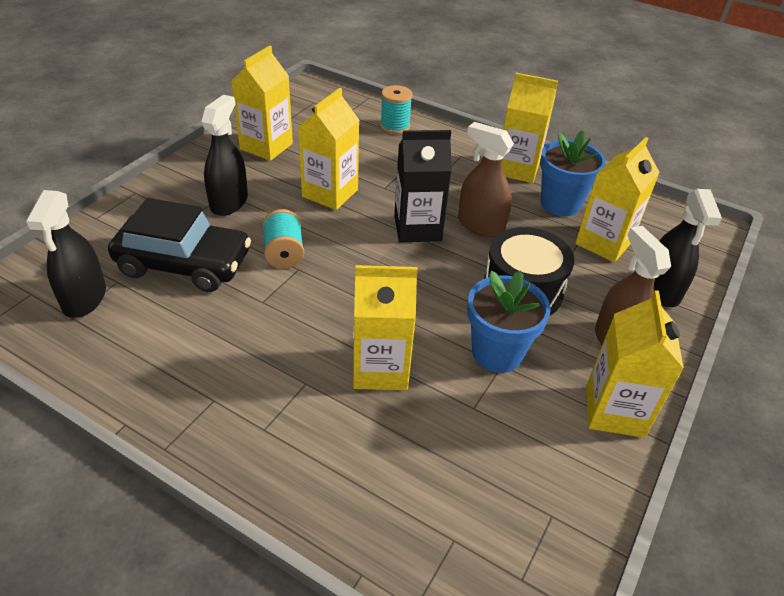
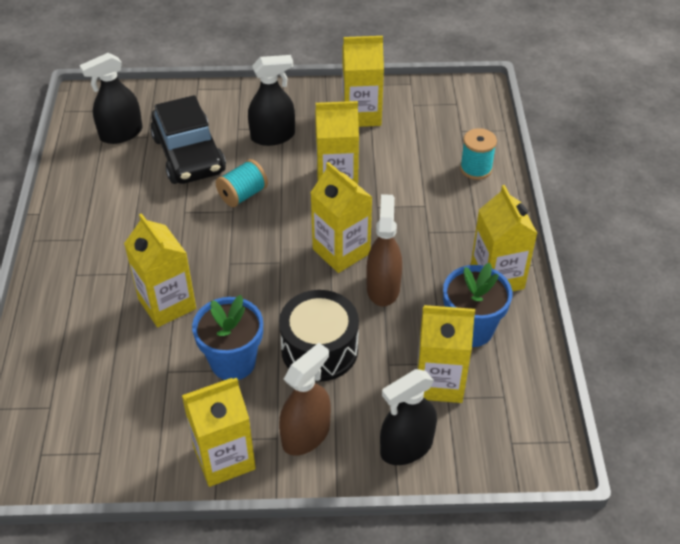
camera: 60 degrees right, 5 degrees up
black carton [394,130,452,243] -> yellow carton [310,162,373,273]

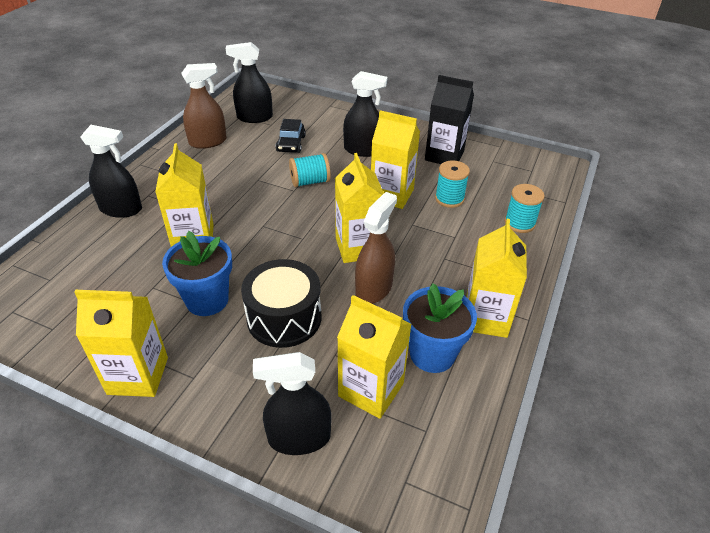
camera: 25 degrees right, 5 degrees down
black car [150,95,226,184] -> black car [275,119,306,153], size x0.52
brown spray bottle [279,343,331,456] -> brown spray bottle moved to [181,63,227,149]
yellow carton [342,36,384,127] -> black carton [425,75,474,164]
none -> black spray bottle [80,125,142,218]
none -> turquoise spool [435,160,470,208]

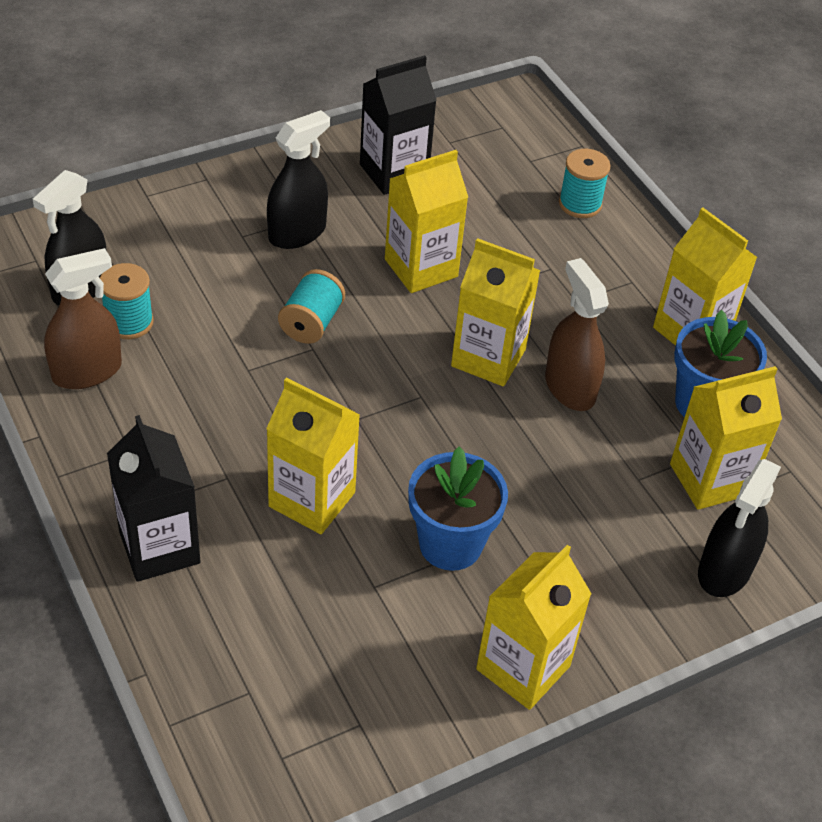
camera: 55 degrees left, 5 degrees up
black spray bottle [80,125,142,218] -> black carton [107,415,200,582]
brown spray bottle [181,63,227,149] -> brown spray bottle turned 45 degrees clockwise [44,248,122,389]
black drum [241,259,321,348] -> none
black car [275,119,306,153] -> none
turquoise spool [435,160,470,208] -> turquoise spool moved to [100,263,154,339]

